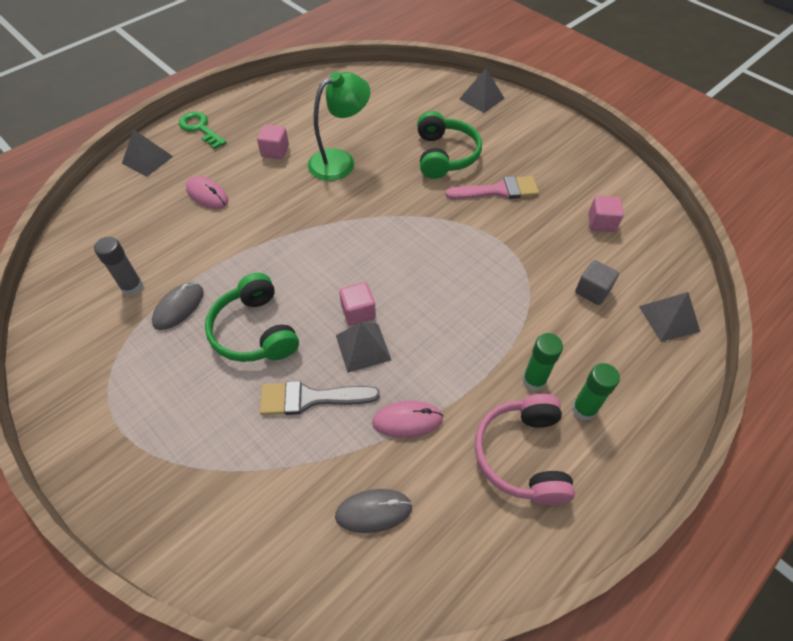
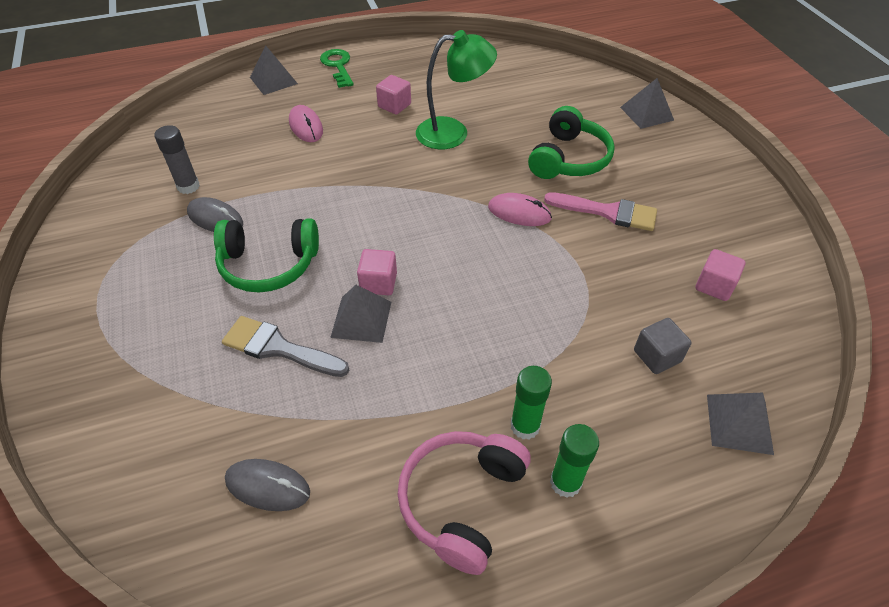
camera: 25 degrees right, 5 degrees down
grey mouse [152,283,204,330] -> grey mouse turned 60 degrees clockwise [187,197,243,232]
green headphones [205,273,299,362] -> green headphones turned 90 degrees counterclockwise [214,218,319,292]
pink mouse [372,401,443,438] -> pink mouse moved to [488,193,552,226]

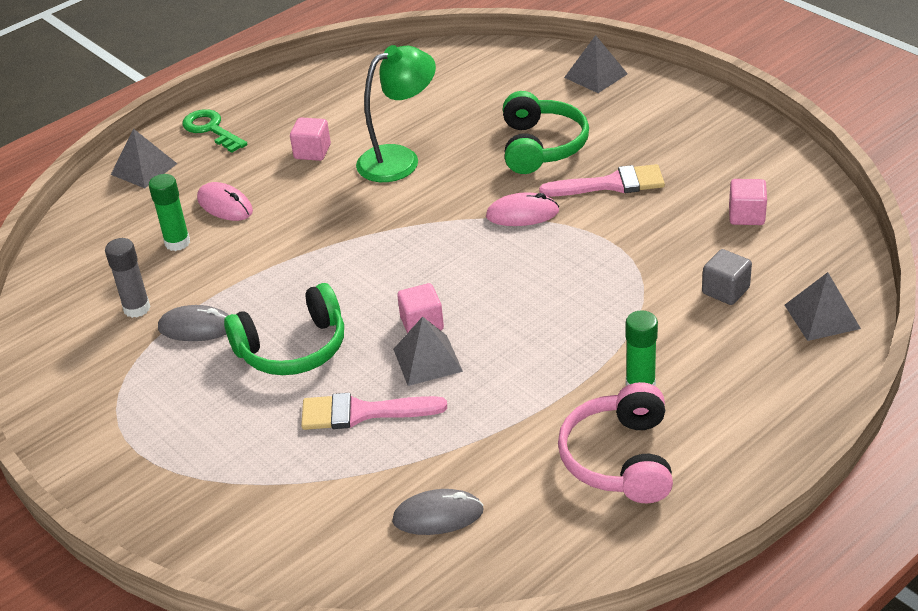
camera: 20 degrees left, 10 degrees down
grey brush [222,316,349,377] -> pink brush [301,393,447,430]
green glue stick [550,424,599,498] -> green glue stick moved to [149,174,190,251]

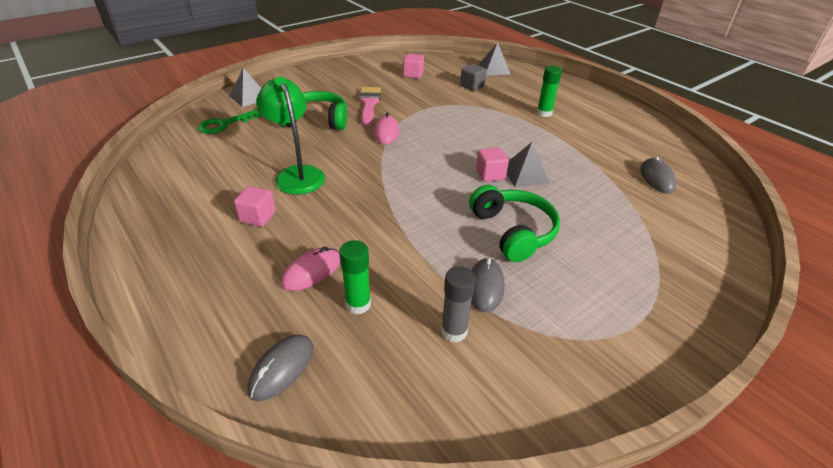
camera: 90 degrees left, 0 degrees up
grey pyramid [111,129,177,188] -> none
green key [182,109,248,153] -> green key moved to [198,110,261,134]
pink brush [301,393,447,430] -> none
pink headphones [558,382,673,503] -> none
none -> grey mouse [248,335,313,401]

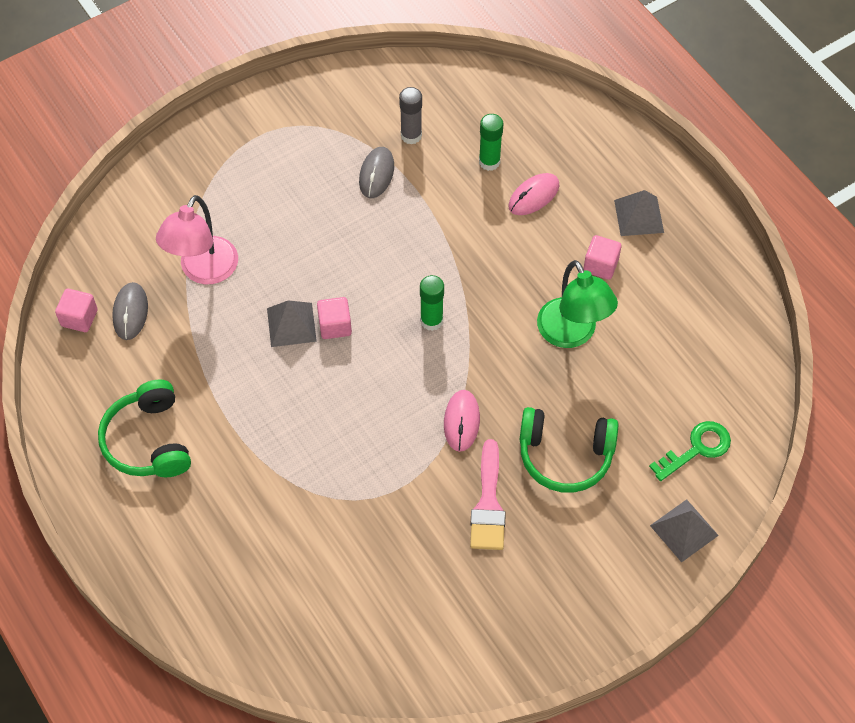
camera: 175 degrees left, 20 degrees up
grey mouse [248,335,313,401] -> none
pink cube [403,53,424,79] -> pink cube moved to [55,289,98,332]
grey cube [460,64,487,91] -> none
green headphones [469,185,560,262] -> green headphones moved to [98,380,191,477]
grey pyramid [478,42,511,76] -> grey pyramid moved to [614,190,664,236]
green glue stick [537,66,562,117] -> green glue stick moved to [420,275,444,331]
none -> pink lamp [156,195,238,284]

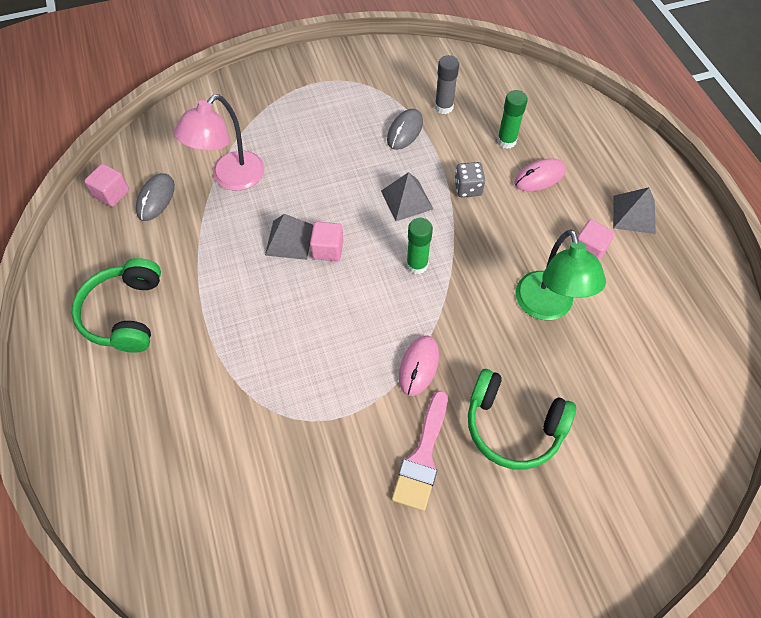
camera: 15 degrees right, 0 degrees up
green key [649,421,731,481] -> none
grey pyramid [650,500,719,563] -> grey pyramid moved to [381,172,434,221]
none -> grey dice [454,162,486,197]

